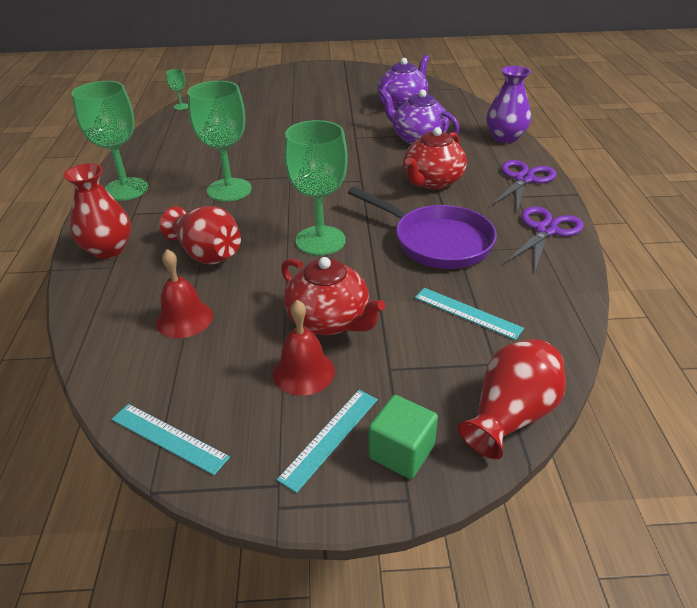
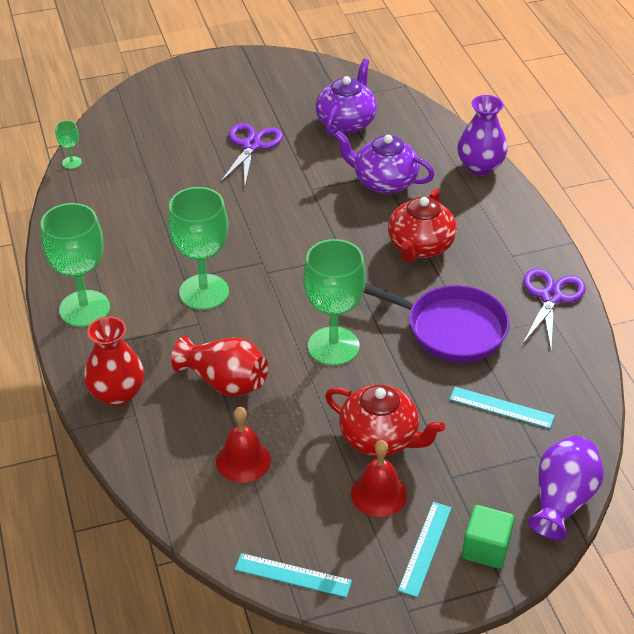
camera: 15 degrees left, 5 degrees up
red vase [458,339,566,459] -> purple vase [528,436,604,540]
purple scissors [492,160,556,212] -> purple scissors moved to [220,123,283,185]

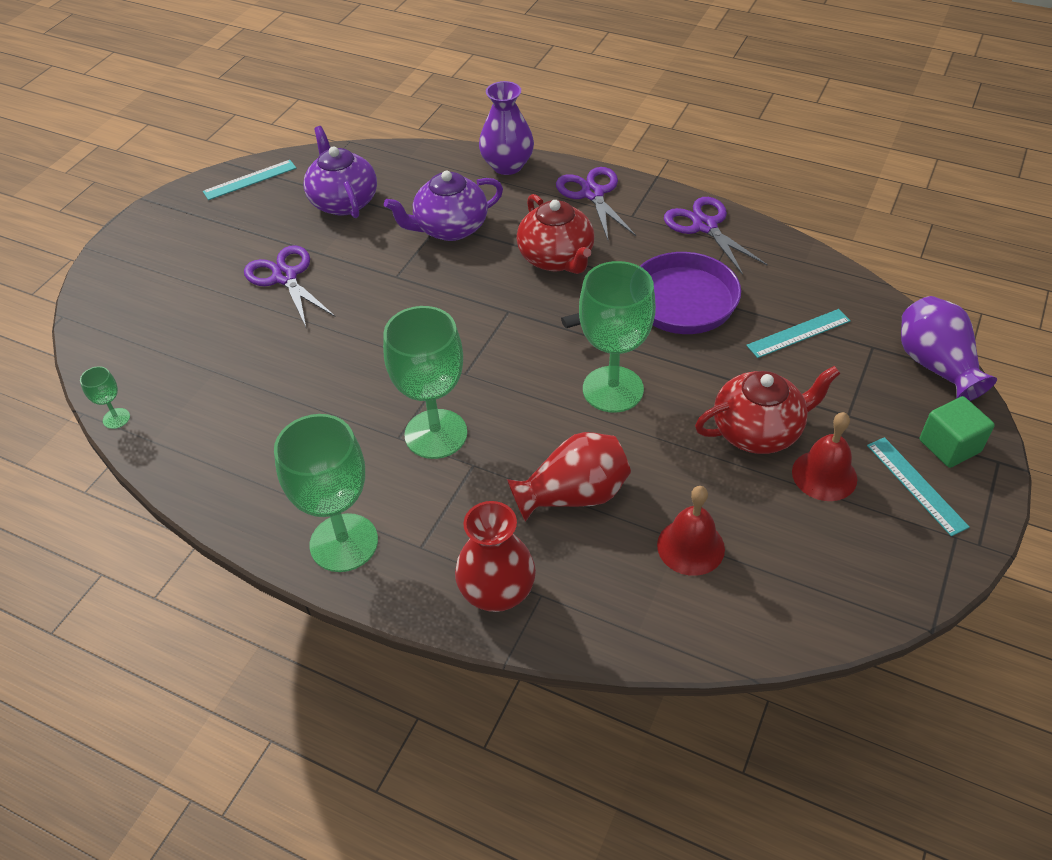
camera: 45 degrees left, 5 degrees up
turquoise ruler [235,553,352,598] -> turquoise ruler moved to [203,160,296,200]
none -> purple scissors [556,167,636,240]

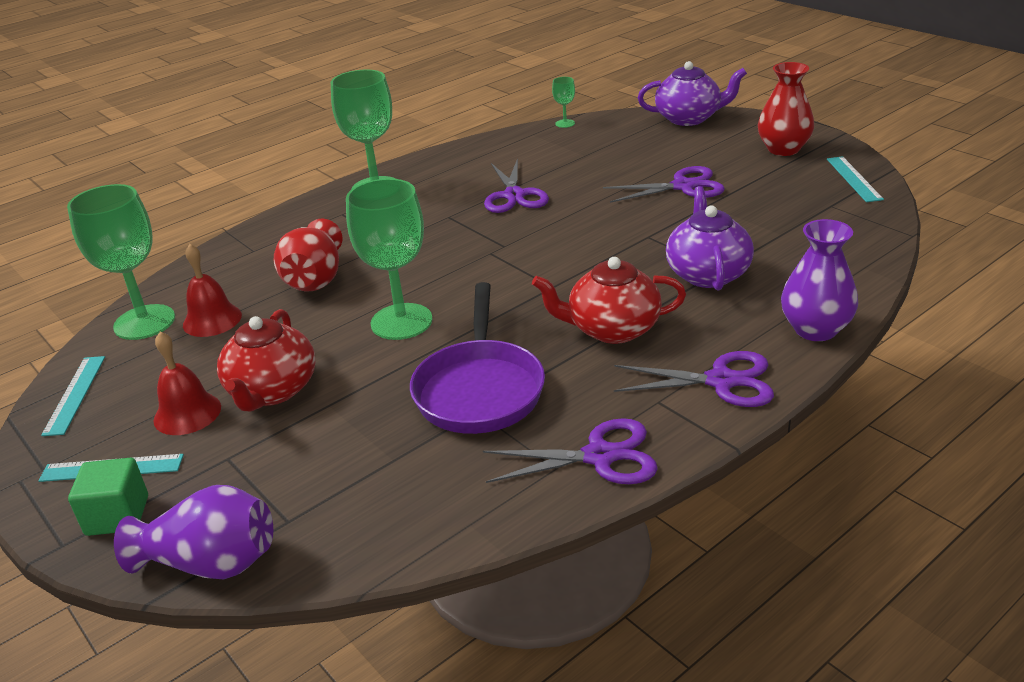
camera: 115 degrees right, 15 degrees down
purple teapot [303,126,377,218] -> purple teapot moved to [638,61,747,126]
green goblet [383,306,467,459] -> green goblet moved to [67,184,175,340]
red vase [455,501,536,612] -> red vase moved to [758,62,814,156]
turquoise ruler [746,309,851,358] -> turquoise ruler moved to [41,356,105,436]
none -> purple scissors [484,158,549,213]

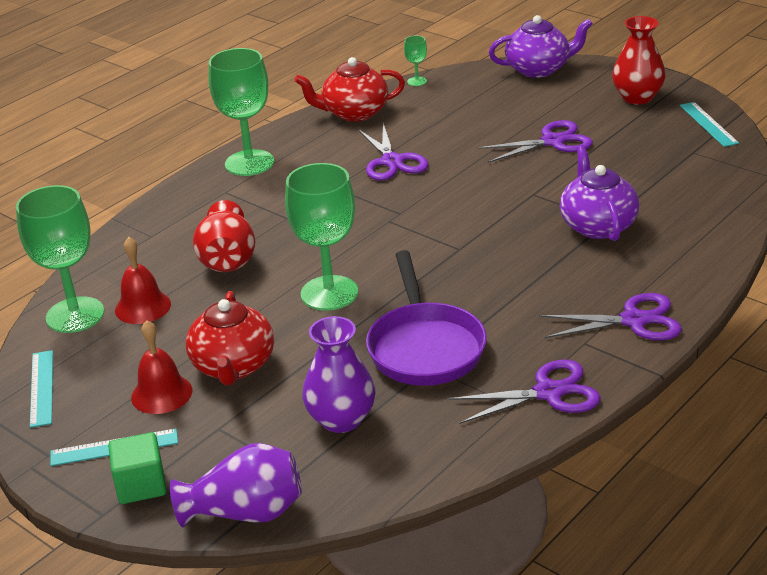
camera: 10 degrees left, 0 degrees up
red teapot [532,257,686,344] -> red teapot moved to [294,57,405,122]
purple vase [781,219,858,341] -> purple vase moved to [302,316,375,433]

